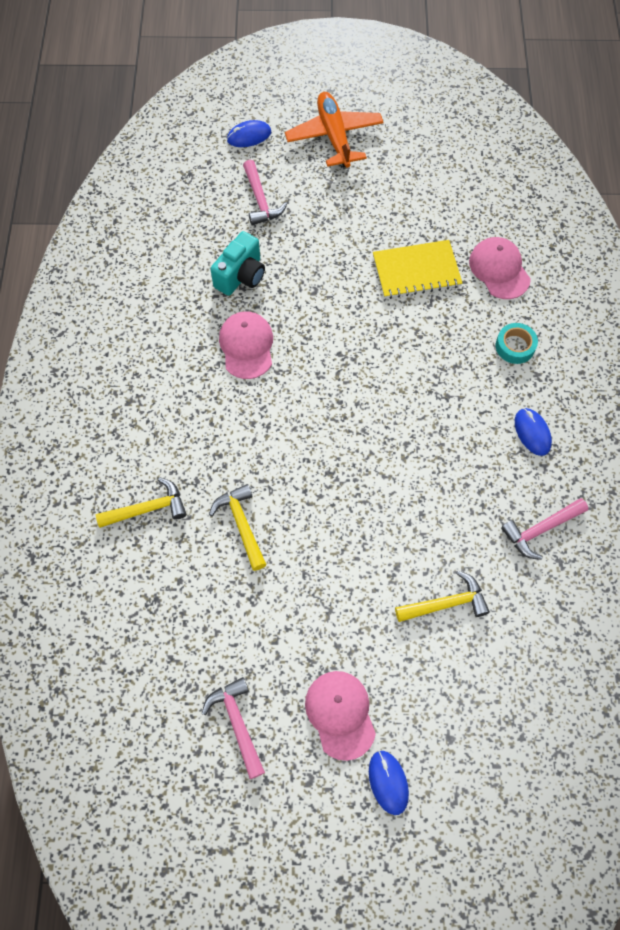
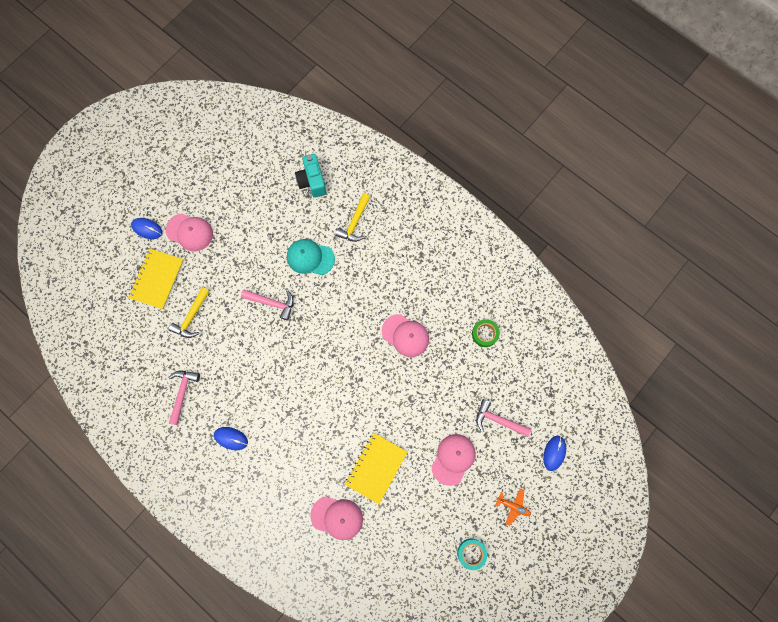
camera: 130 degrees right, 10 degrees up
pink hammer [202,677,265,779] -> pink hammer moved to [241,290,294,320]
yellow hammer [209,484,267,571] -> turquoise cap [287,239,335,275]
turquoise camera [210,231,265,296] -> turquoise camera moved to [295,154,326,198]
orange plane [285,92,384,168] -> orange plane [495,488,531,526], size x0.48
turquoise tape [496,323,538,364] -> turquoise tape moved to [457,539,487,570]
none -> yellow notebook [128,248,184,309]
none -> pink cap [431,434,476,486]
none -> green tape [472,319,500,347]

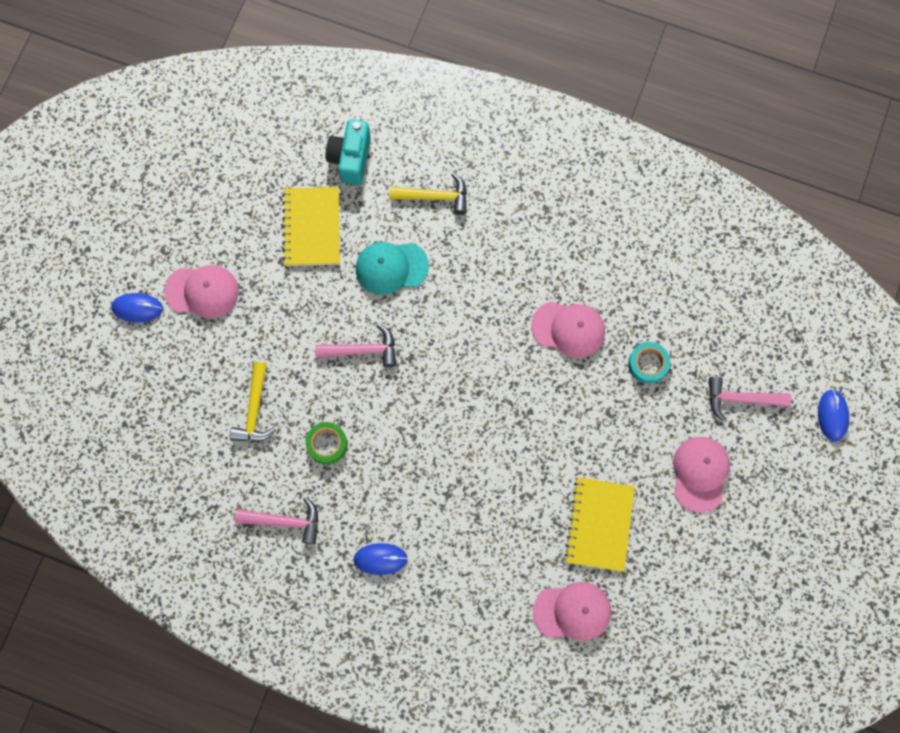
camera: 20 degrees left, 0 degrees up
yellow notebook [128,248,184,309] -> yellow notebook moved to [282,187,340,266]
pink hammer [168,371,200,425] -> pink hammer turned 105 degrees clockwise [235,497,318,544]
turquoise camera [295,154,326,198] -> turquoise camera turned 45 degrees clockwise [326,119,371,185]
yellow hammer [335,193,370,242] -> yellow hammer turned 90 degrees counterclockwise [390,173,467,215]
turquoise tape [457,539,487,570] -> turquoise tape moved to [628,342,670,384]
green tape [472,319,500,347] -> green tape moved to [305,422,347,464]
orange plane [495,488,531,526] -> none

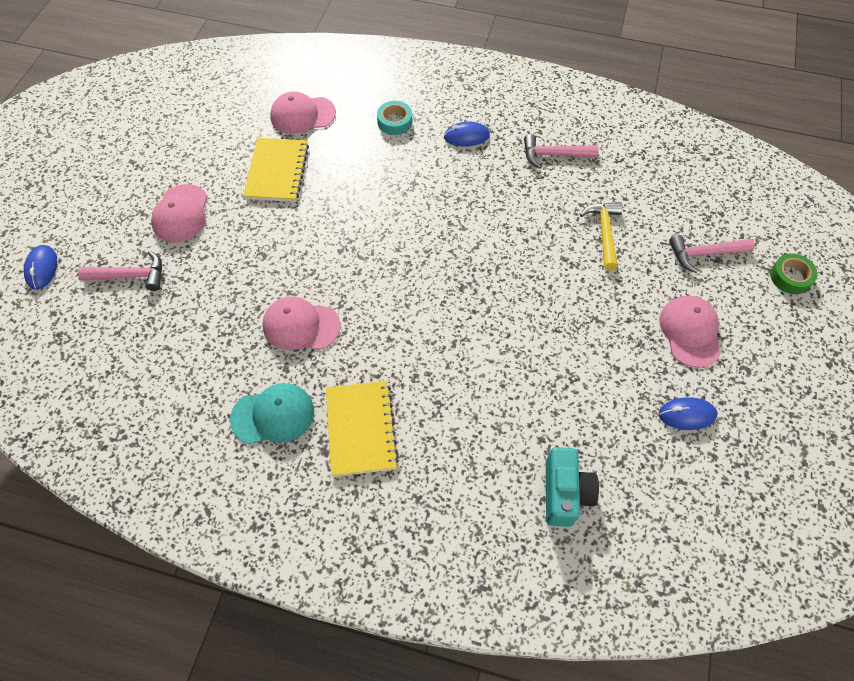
camera: 175 degrees right, 15 degrees down
blue mouse [111,293,163,322] -> blue mouse moved to [659,397,717,430]
pink cap [164,265,239,318] -> pink cap turned 90 degrees clockwise [659,296,722,368]
yellow notebook [282,187,340,266] -> yellow notebook moved to [326,381,399,477]
green tape [305,422,347,464] -> green tape moved to [770,253,818,294]
pink hammer [315,324,396,367] -> pink hammer moved to [669,235,754,273]
turquoise cap [356,242,429,295] -> turquoise cap moved to [230,383,314,444]
yellow hammer [390,173,467,215] -> none
turquoise tape [628,342,670,384] -> turquoise tape moved to [377,101,412,135]

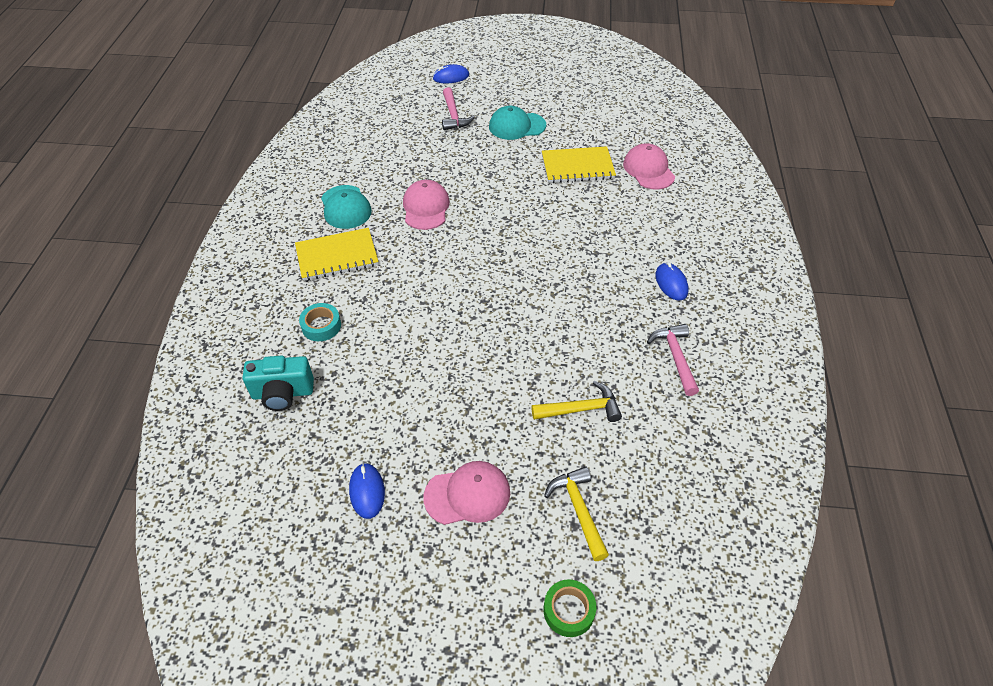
camera: 80 degrees right, 10 degrees down
pink cap [151,184,208,242] -> turquoise cap [489,106,546,140]
turquoise tape [377,101,412,135] -> turquoise tape moved to [299,303,341,341]
pink hammer [669,235,754,273] -> yellow hammer [544,466,609,561]

